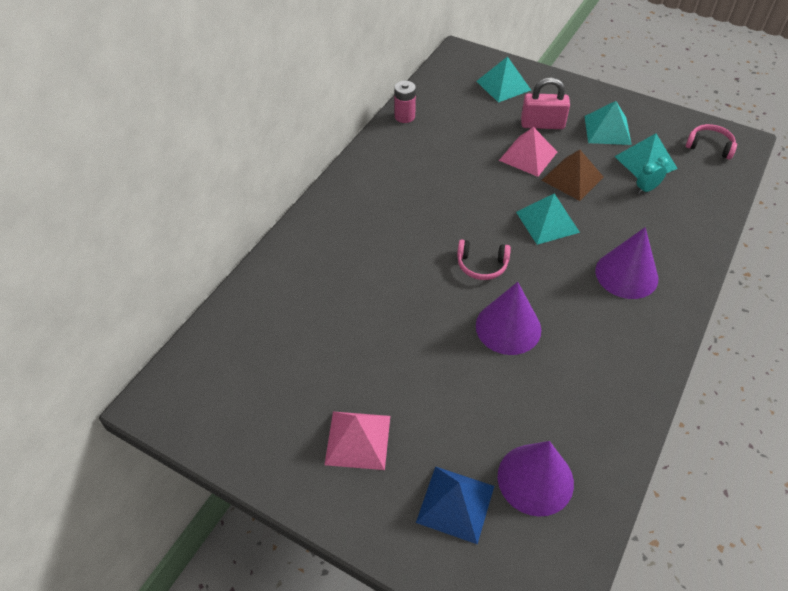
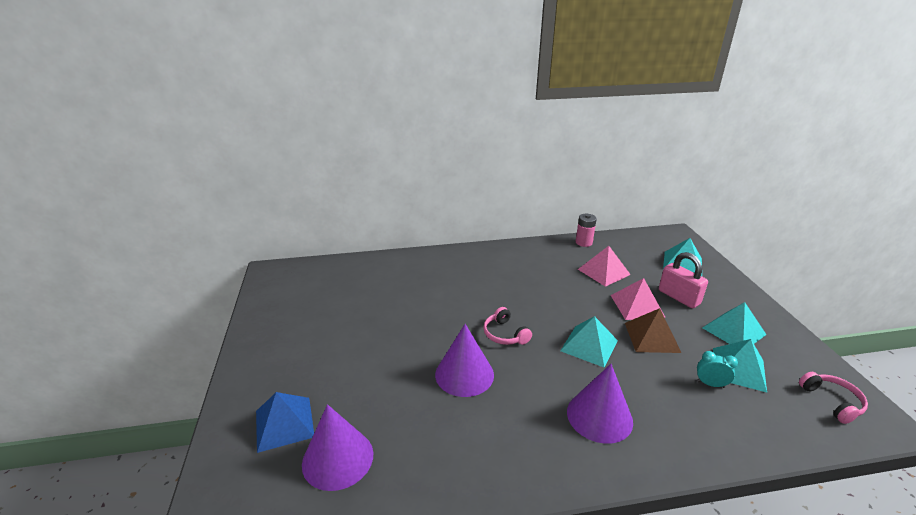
camera: 50 degrees right, 20 degrees down
pink pyramid [325,412,390,470] -> pink pyramid moved to [578,246,631,287]

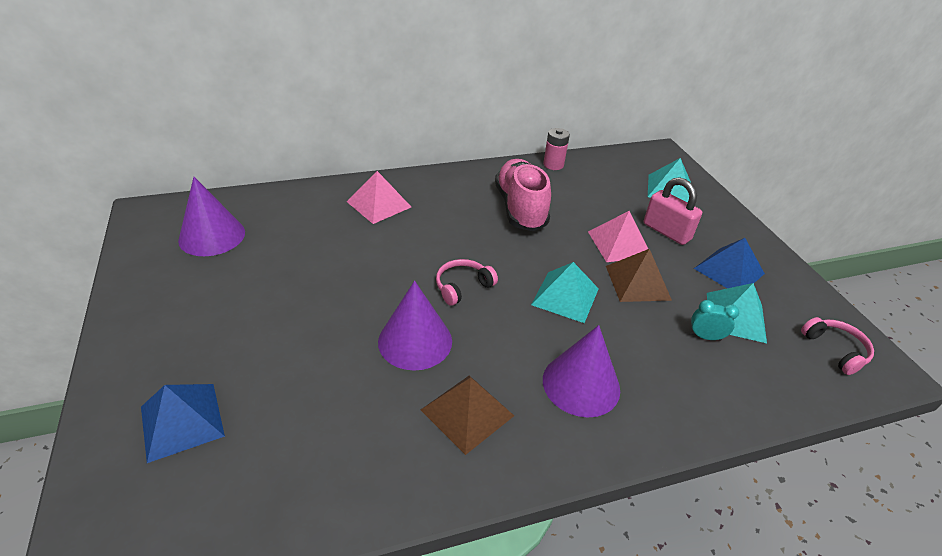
camera: 10 degrees left, 10 degrees up
purple cone [302,404,373,491] -> purple cone moved to [178,177,245,256]
pink headphones [484,307,532,345] -> pink headphones turned 90 degrees clockwise [436,259,498,306]
pink pyramid [578,246,631,287] -> pink pyramid moved to [347,171,411,224]
turquoise pyramid [702,302,767,344] -> blue pyramid [694,238,765,288]
none -> brown pyramid [421,376,514,455]
none -> pink shoe [495,159,551,231]

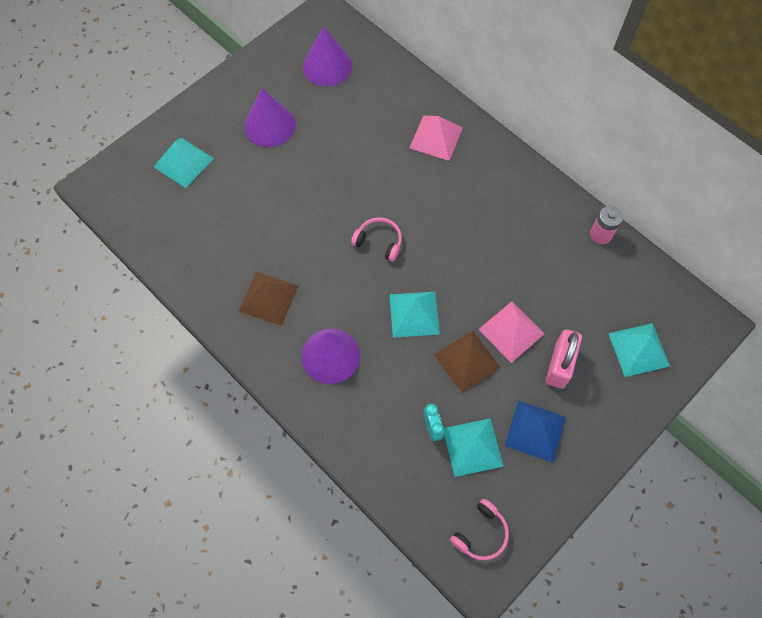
camera: 65 degrees right, 25 degrees up
blue pyramid [141,384,225,463] -> turquoise pyramid [154,138,214,188]
purple cone [378,281,452,371] -> purple cone moved to [244,88,296,147]
pink shoe [495,159,551,231] -> none

